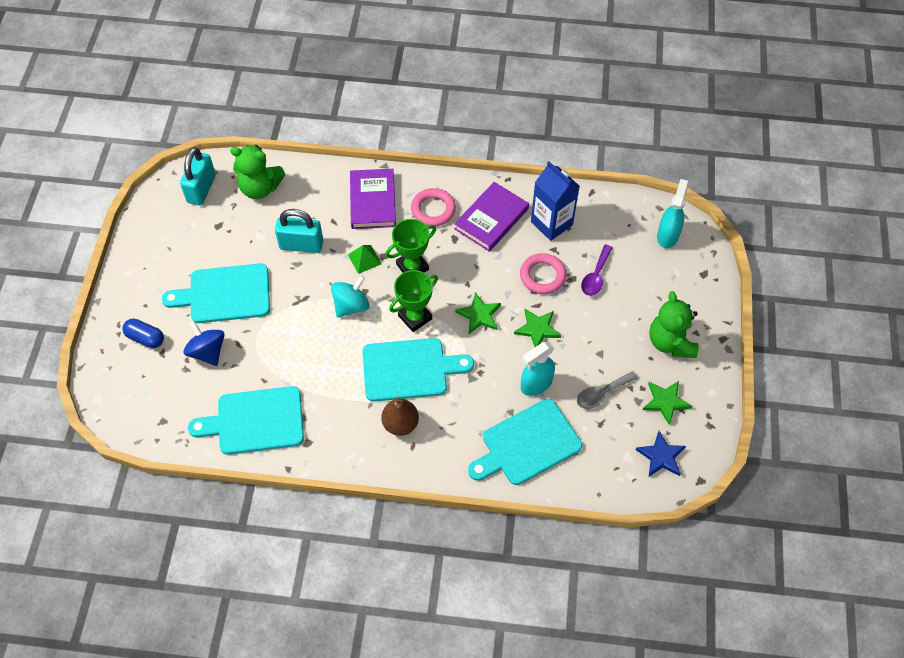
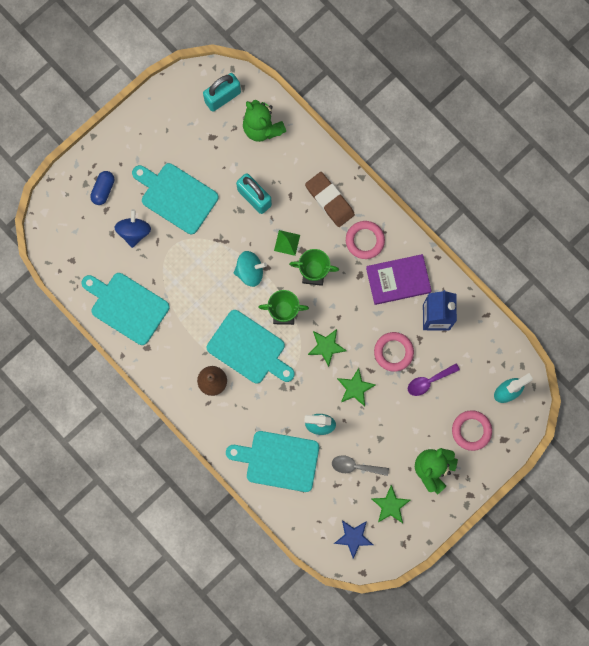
camera: 40 degrees right, 20 degrees up
blue capsule [122,319,164,348] -> blue capsule turned 45 degrees clockwise [90,171,115,205]
purple book [350,169,396,229] -> brown eraser [305,172,355,227]
none -> pink ring [452,410,492,451]

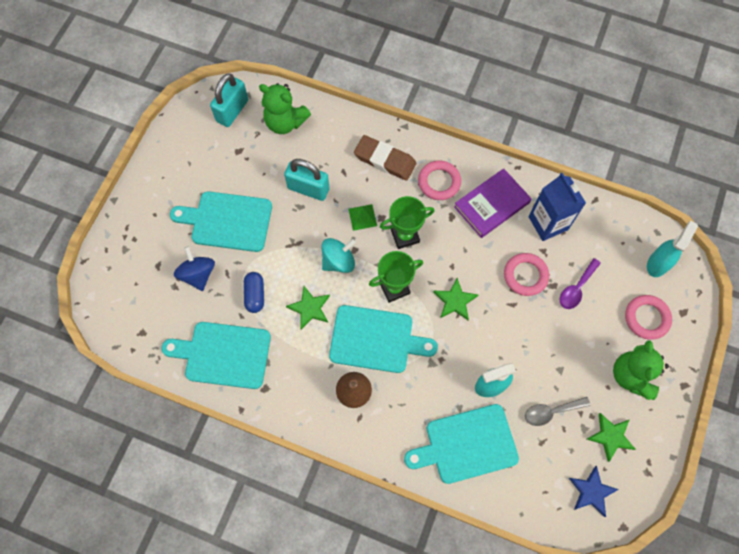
camera: 25 degrees left, 10 degrees down
blue capsule [90,171,115,205] -> blue capsule moved to [244,272,264,313]
green star [337,368,376,406] -> green star moved to [286,286,330,329]

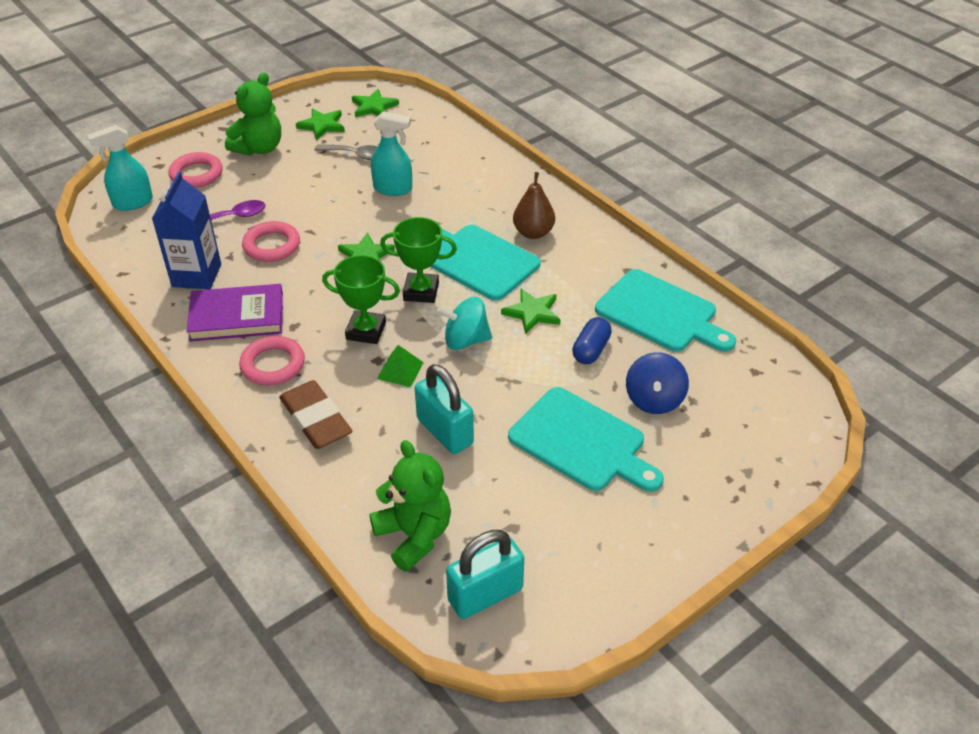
camera: 150 degrees left, 25 degrees down
turquoise cutting board [404,404,519,484] -> none
blue star [569,466,619,517] -> green star [352,89,399,117]

